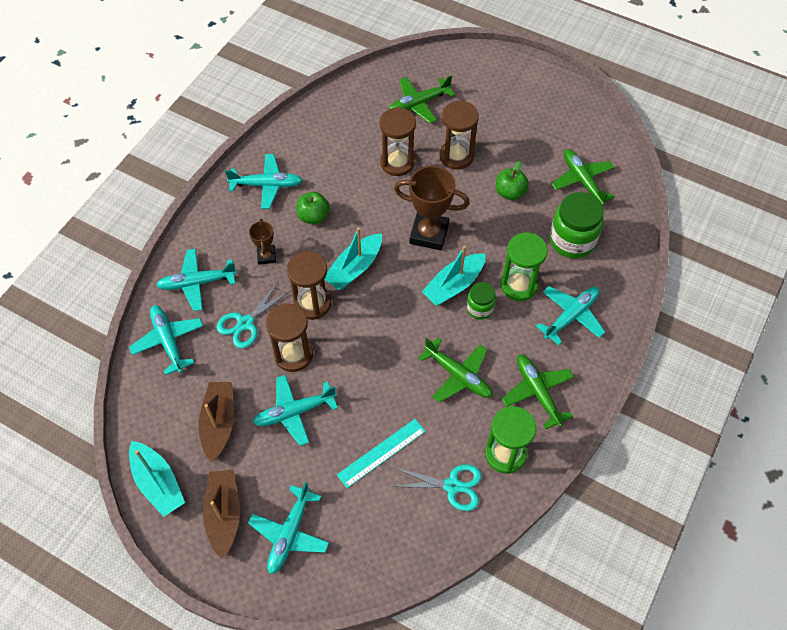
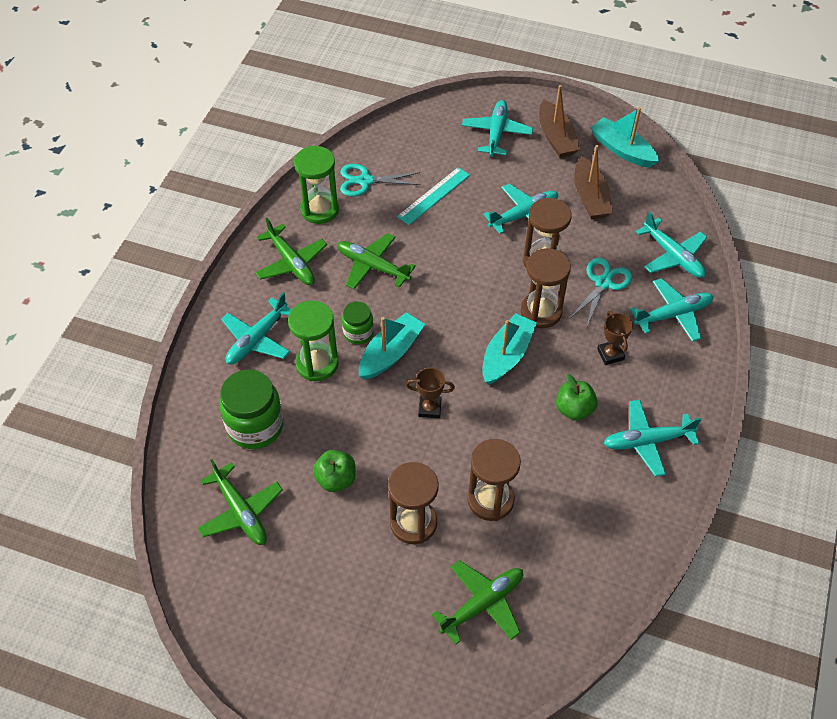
camera: 170 degrees right, 5 degrees down
brown trophy [394,166,470,250] -> brown trophy [406,368,455,418], size x0.54

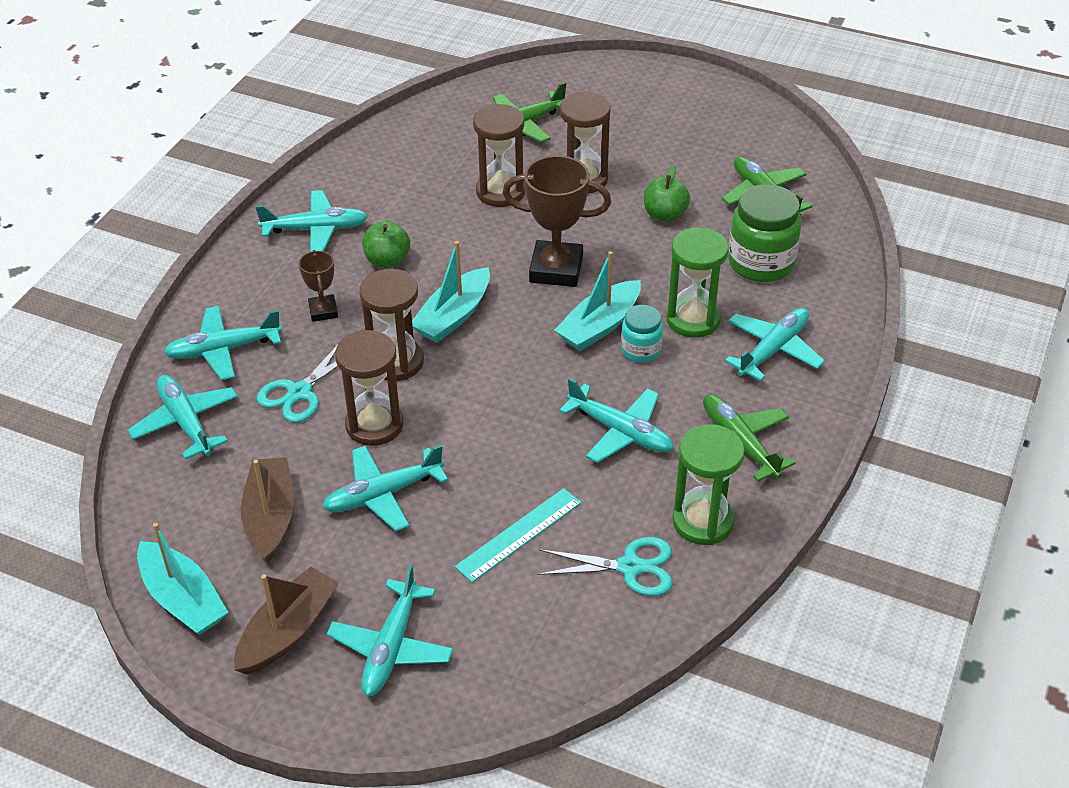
camera: 175 degrees left, 10 degrees down
green plane [337,233,416,289] -> turquoise plane [559,378,674,463]
green jar [342,301,374,344] -> turquoise jar [621,305,663,363]
brown trophy [406,368,455,418] -> brown trophy [503,155,611,287], size x1.87
brown boat [539,85,580,158] -> brown boat turned 45 degrees clockwise [234,567,339,675]

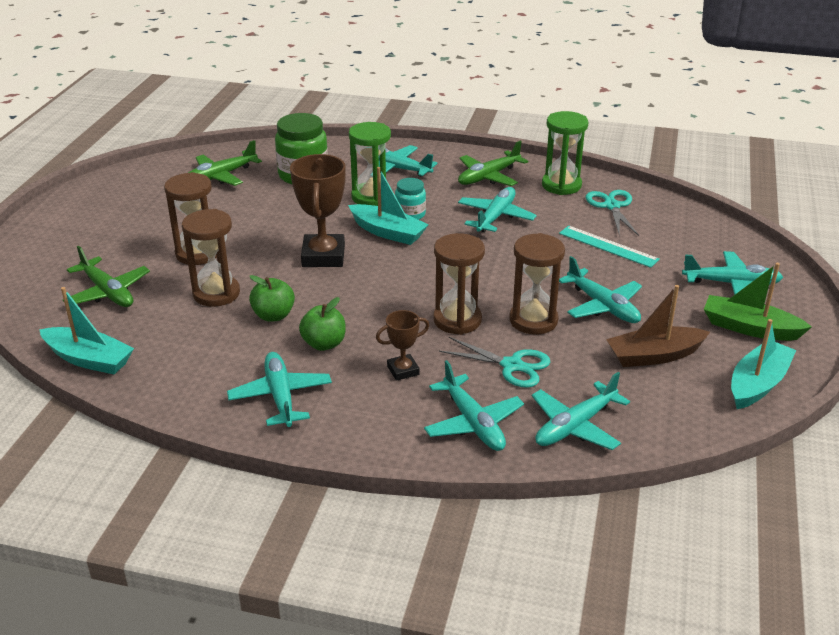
camera: 100 degrees left, 10 degrees down
brown boat [234,567,339,675] -> green boat [704,263,812,341]
turquoise boat [412,241,490,343] -> turquoise boat moved to [39,287,134,374]
green apple [644,164,690,222] -> green apple moved to [249,275,295,322]

